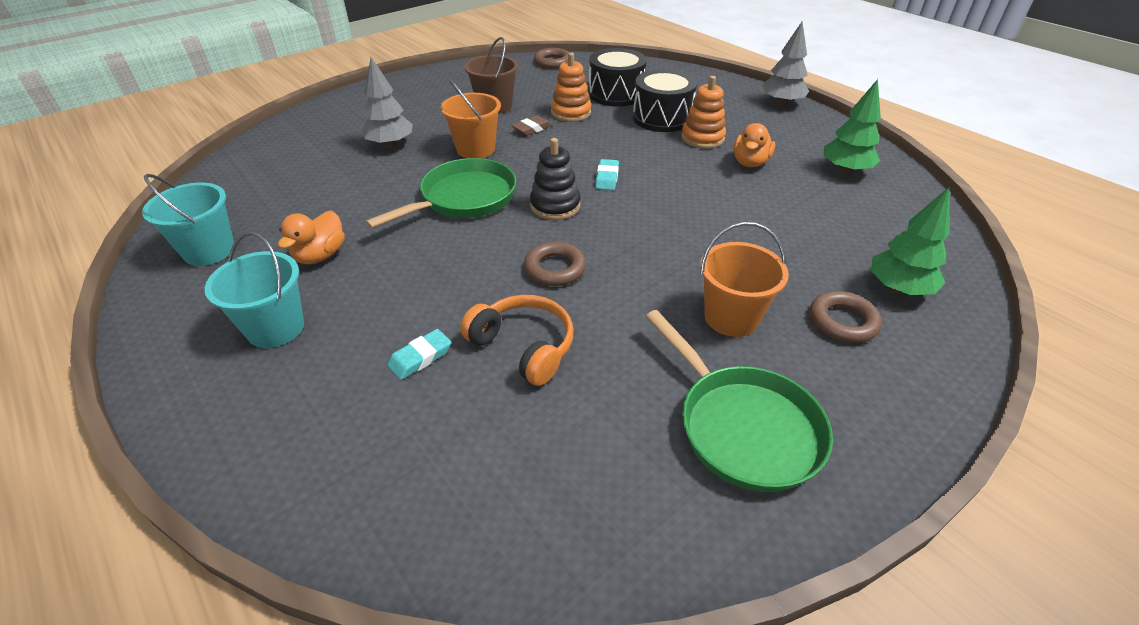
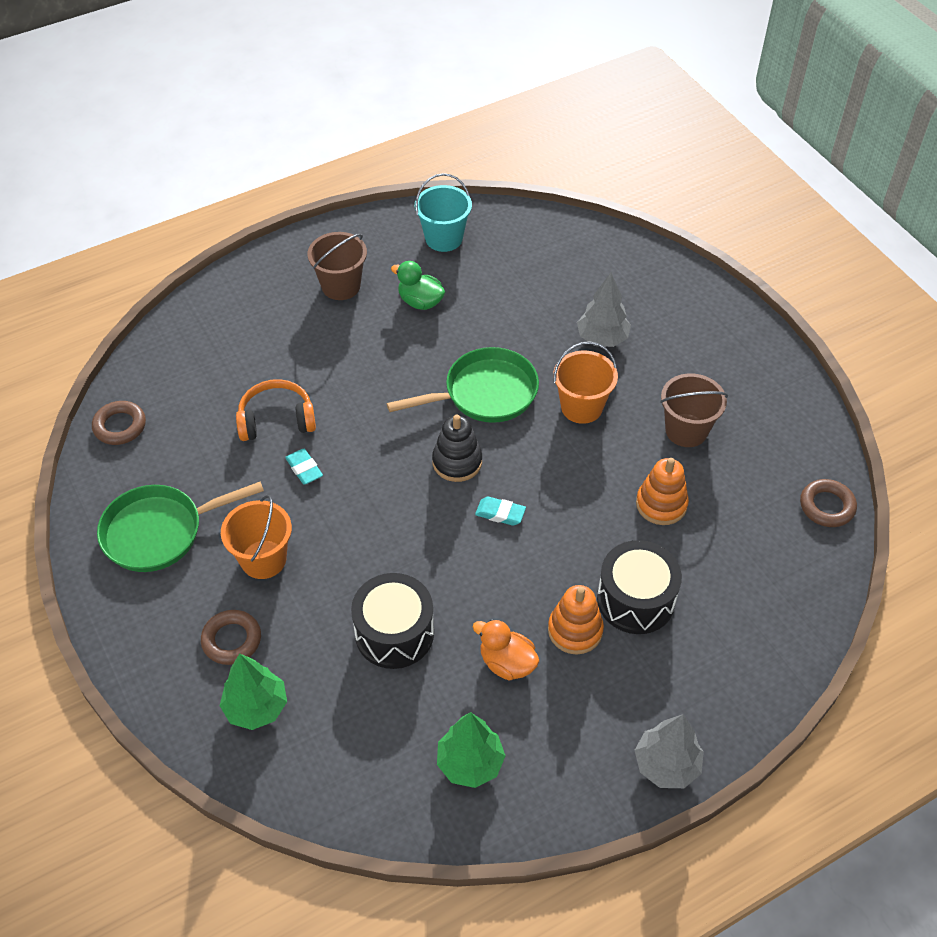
camera: 100 degrees right, 10 degrees up
turquoise bucket [205,232,304,348] -> brown bucket [307,232,367,300]
orange duck [278,211,345,264] -> green duck [391,261,445,310]
green pan [365,158,516,229] -> green pan turned 75 degrees counterclockwise [387,347,539,423]
turquoise eraser [387,329,451,380] -> turquoise eraser moved to [285,449,323,484]
orange headphones [460,295,574,386] -> orange headphones turned 150 degrees counterclockwise [236,379,316,441]
brown eraser [512,115,552,136] -> none
brown ring [524,242,586,286] -> brown ring moved to [92,401,146,445]
black drum [589,48,647,107] -> black drum moved to [351,573,434,669]

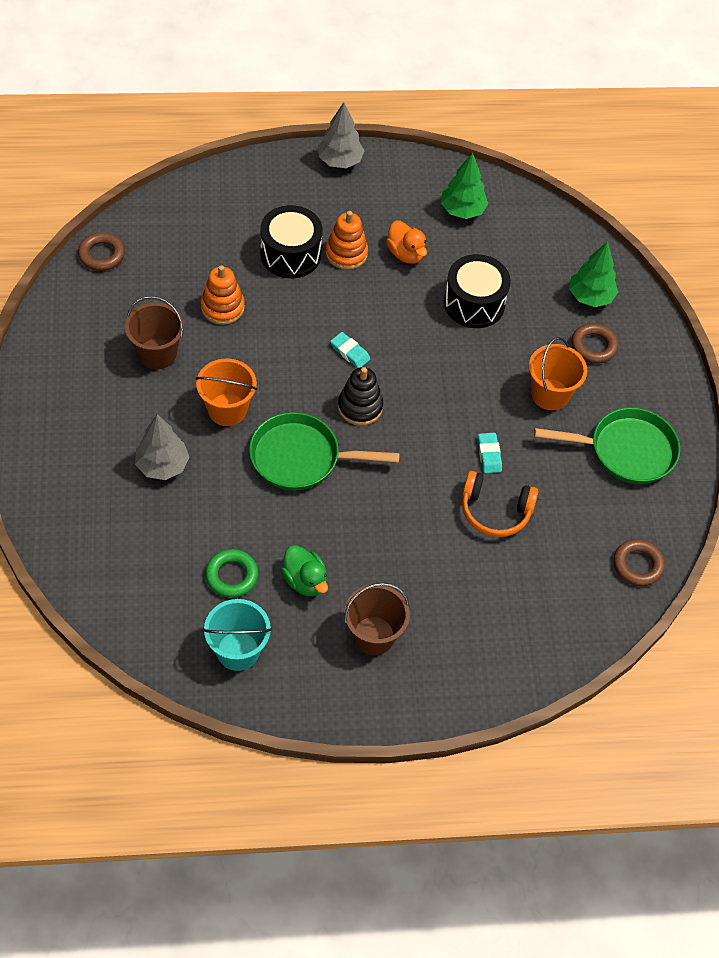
camera: 160 degrees left, 5 degrees up
none -> green ring [205,549,258,598]

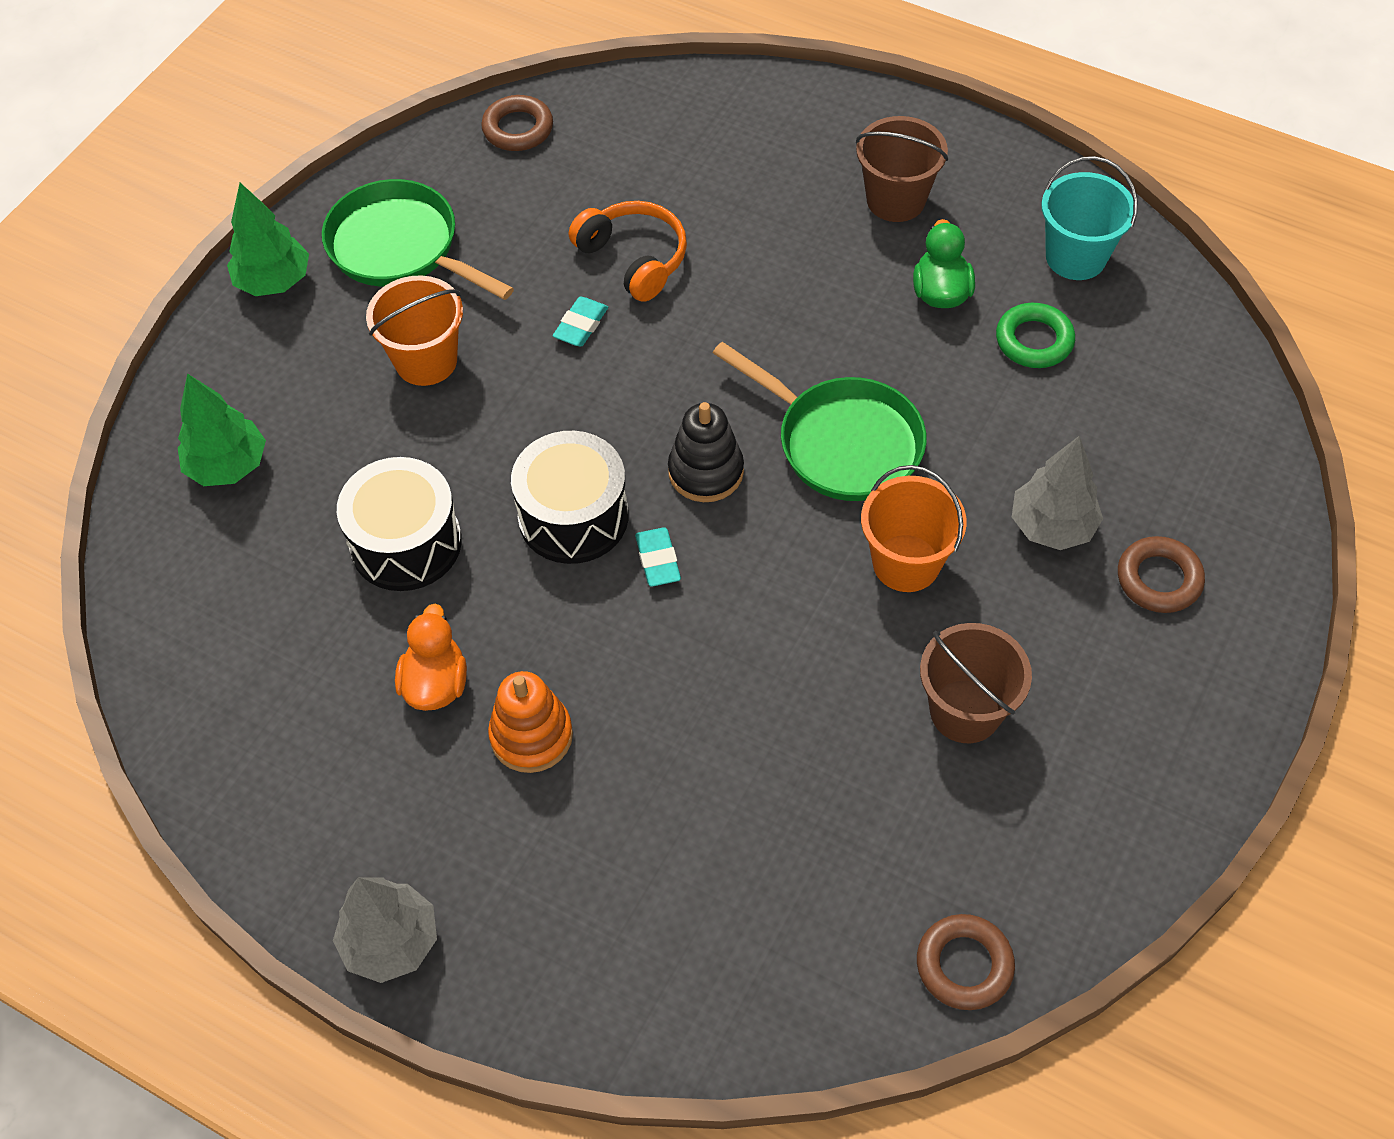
camera: 140 degrees left, 0 degrees up
orange stacking toy [201,265,245,325] -> none
black drum [260,205,322,278] -> black drum moved to [511,431,629,564]
green tree [441,153,488,219] -> green tree moved to [227,183,309,296]
brown ring [571,323,618,364] -> brown ring moved to [1118,536,1205,613]

